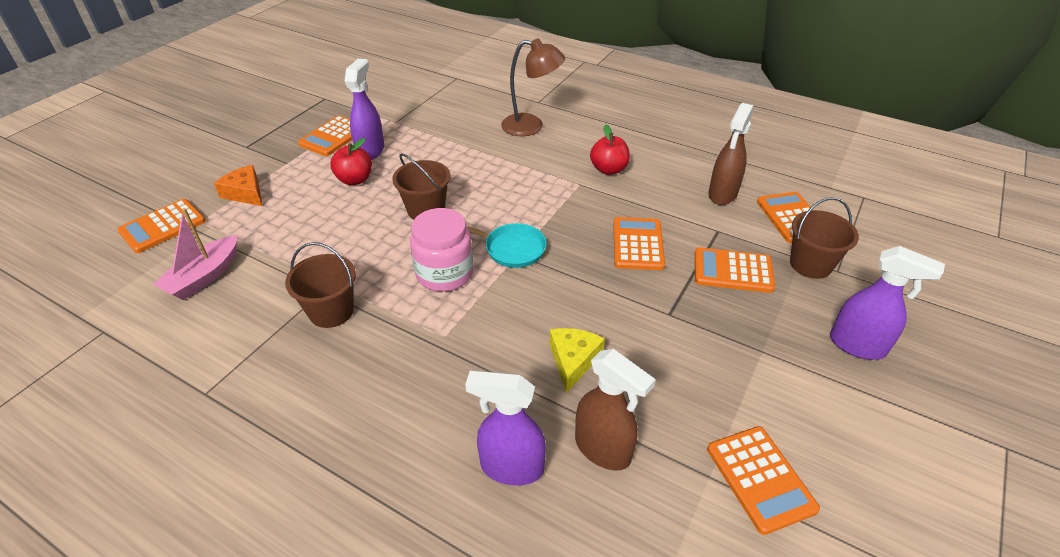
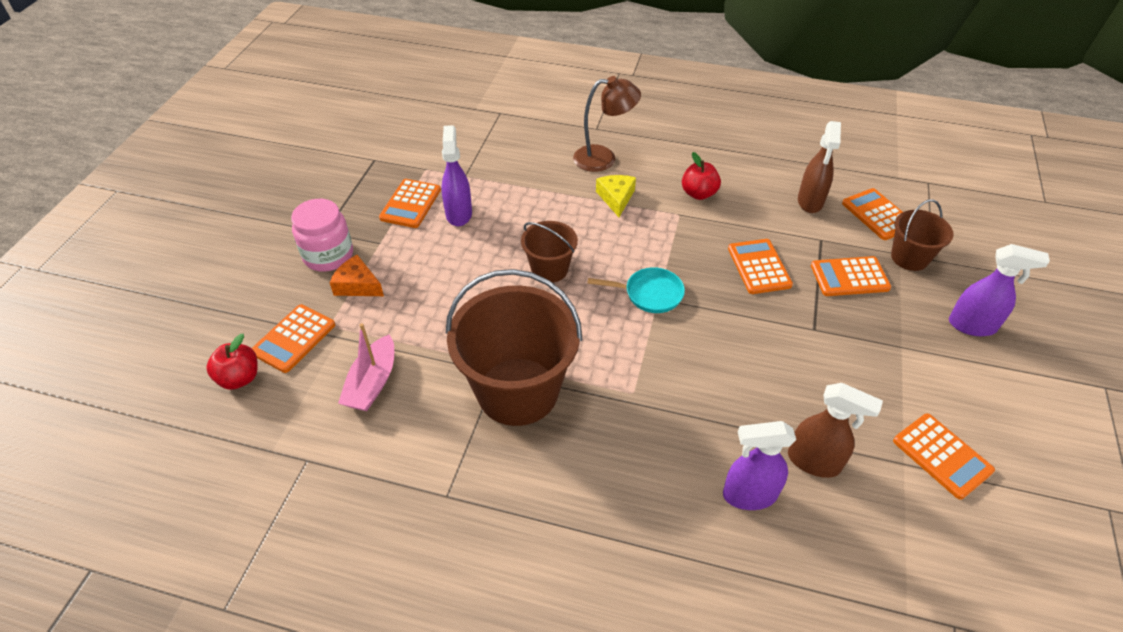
camera: 15 degrees left, 5 degrees up
brown bucket [285,242,356,328] -> brown bucket [446,269,582,426], size x1.94
red apple [330,138,372,185] -> red apple moved to [206,334,258,390]
pink jar [410,208,473,292] -> pink jar moved to [291,199,353,271]
yellow cheese [549,328,605,393] -> yellow cheese moved to [596,175,636,217]

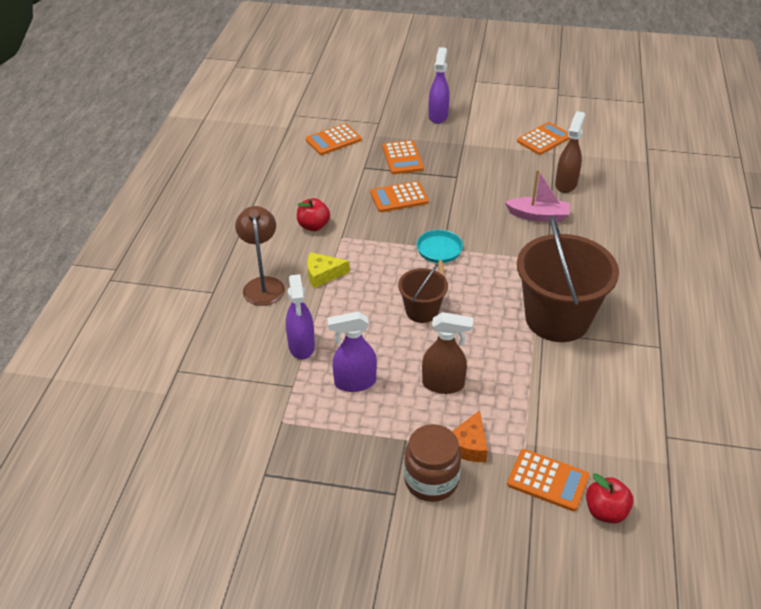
camera: 95 degrees left, 5 degrees down
pink jar [291,199,353,271] -> brown jar [404,424,461,502]
pink boat [338,323,394,411] -> pink boat moved to [505,169,570,222]
orange calculator [379,179,441,228] -> none
purple spray bottle [723,421,796,510] -> purple spray bottle moved to [286,274,315,359]
brown spray bottle [798,121,841,213] -> brown spray bottle moved to [422,312,474,394]
brown bucket [891,199,954,271] -> none

